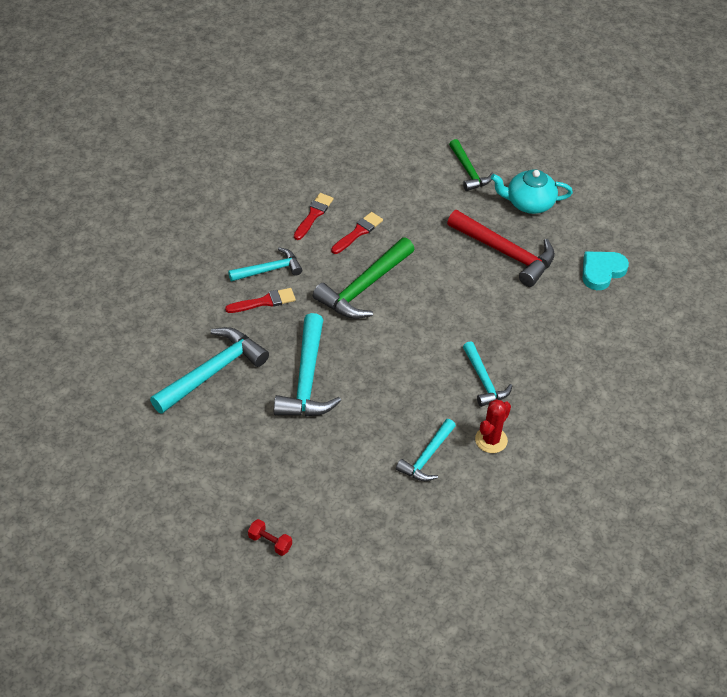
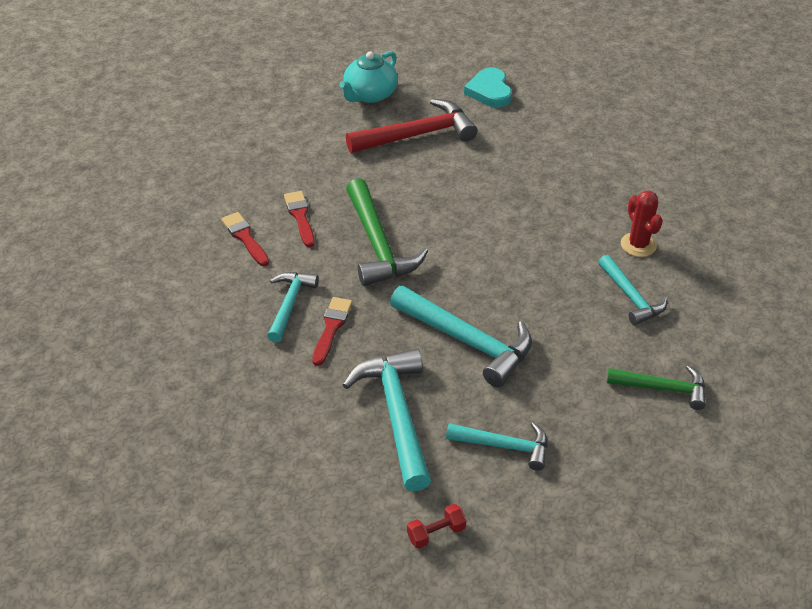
camera: 55 degrees left, 5 degrees down
red dumbbell [248,519,292,556] -> red dumbbell moved to [407,504,466,549]
green hammer [449,139,494,191] -> green hammer moved to [607,365,706,410]
turquoise hammer [463,341,512,407] -> turquoise hammer moved to [446,422,547,471]

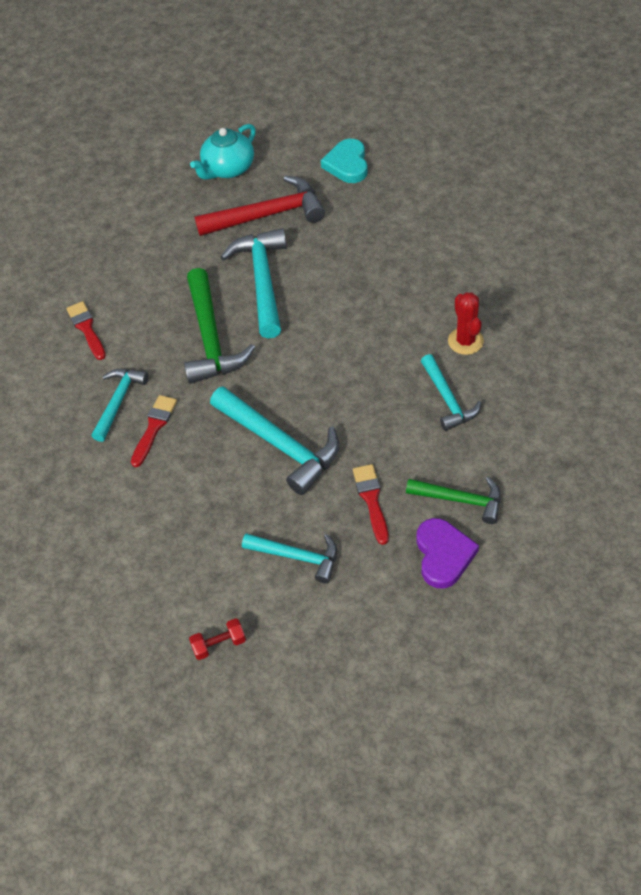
camera: 10 degrees right, 10 degrees up
red brush [284,191,315,247] -> red brush moved to [353,464,389,545]
turquoise hammer [343,348,431,492] -> turquoise hammer moved to [220,228,287,339]
none -> purple heart [416,518,479,589]

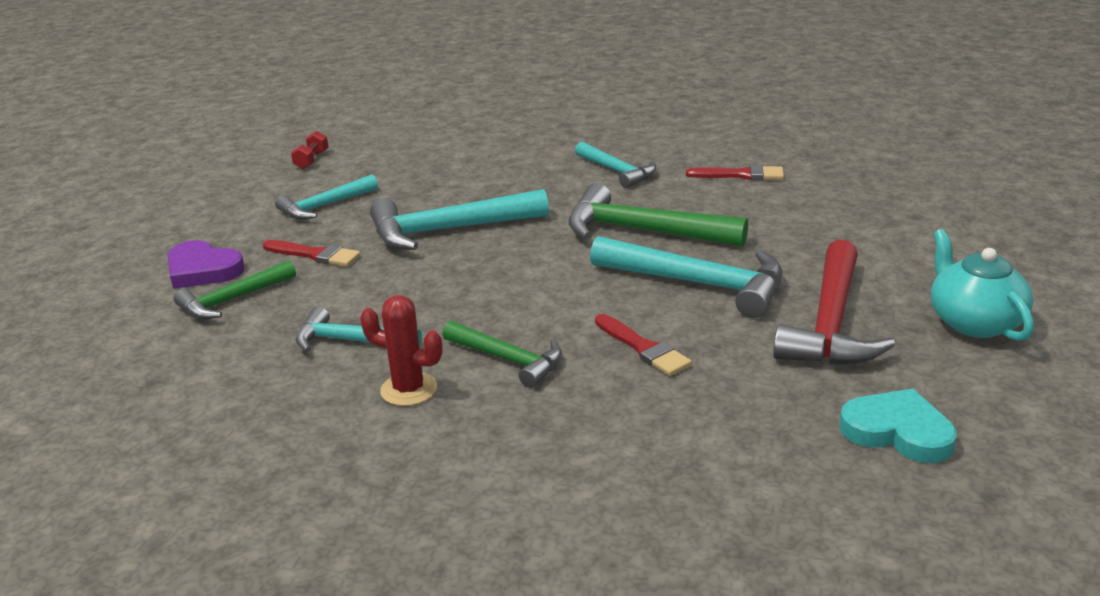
camera: 120 degrees right, 25 degrees down
red brush [131,395,177,467] -> red brush moved to [595,314,692,376]
none -> green hammer [442,321,562,388]

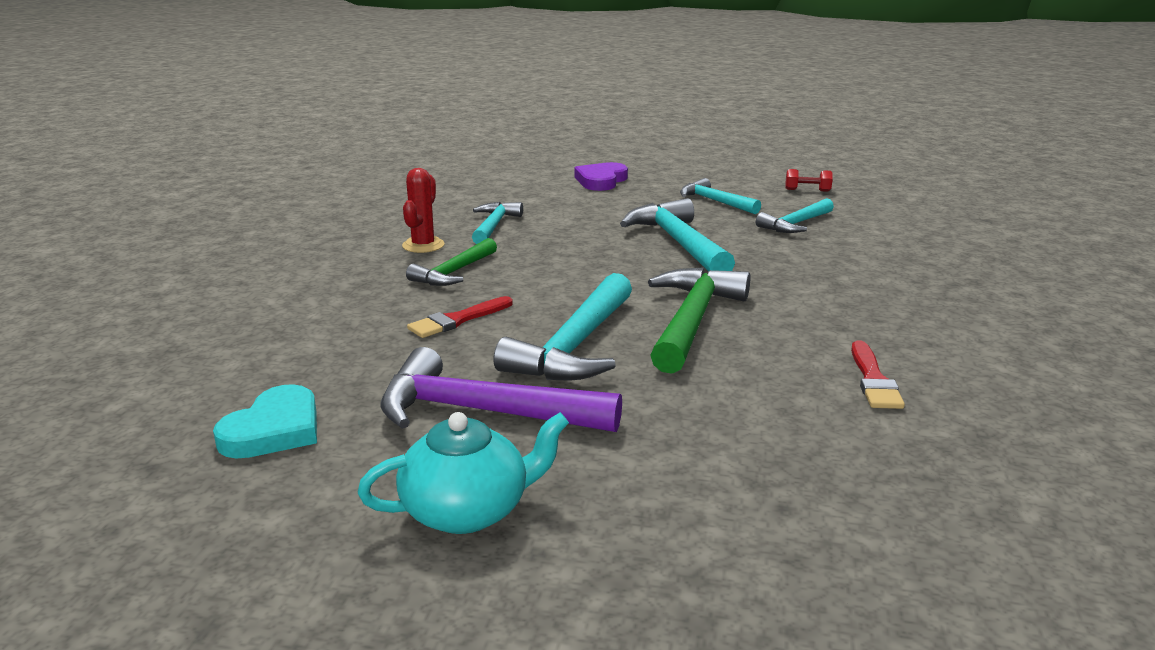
camera: 85 degrees right, 5 degrees down
green hammer [174,260,296,319] -> none
red brush [263,240,360,267] -> none
turquoise hammer [575,142,656,188] -> turquoise hammer moved to [756,198,834,233]
red hammer [773,240,895,365] -> purple hammer [380,347,622,432]

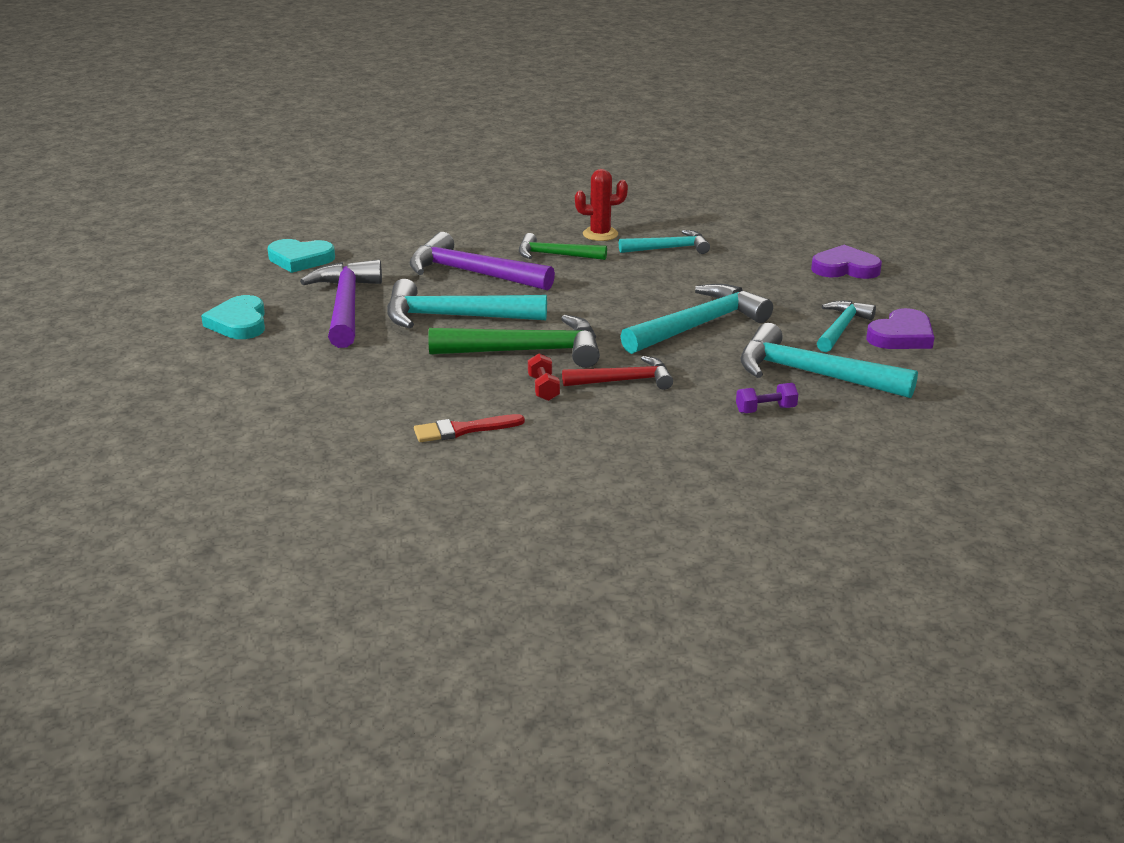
camera: 70 degrees right, 5 degrees up
turquoise teapot [358,412,569,534] -> turquoise heart [201,295,265,339]
red brush [407,296,513,338] -> purple hammer [409,232,555,291]
turquoise hammer [756,198,834,233] -> turquoise hammer [741,323,918,398], size x1.64
red dumbbell [785,169,833,192] -> red dumbbell moved to [528,353,560,401]
none -> red hammer [562,356,673,390]
none -> purple dumbbell [736,383,798,413]
none -> purple heart [866,308,934,349]

